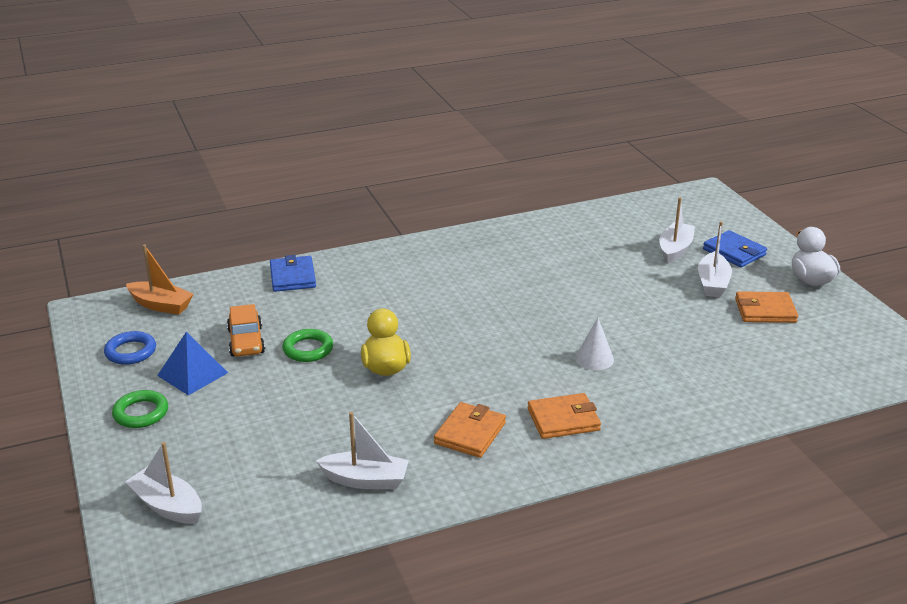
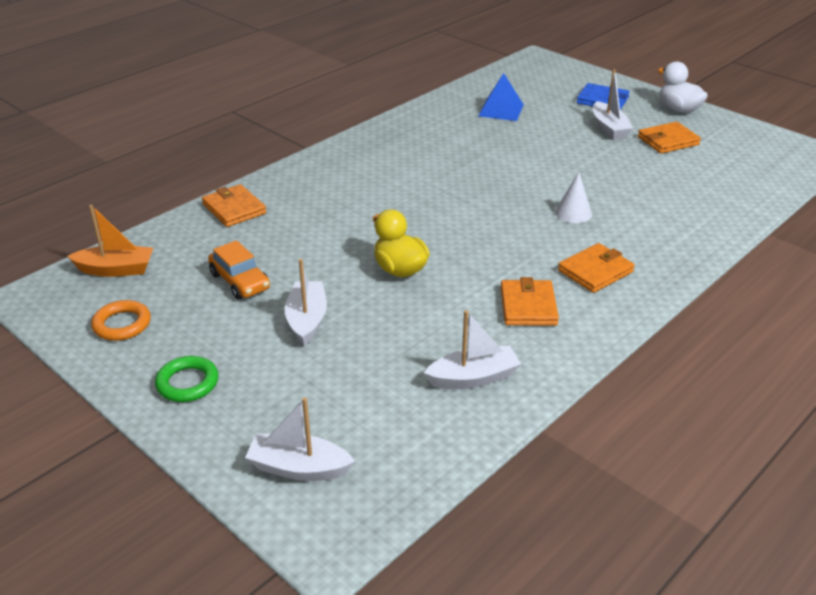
camera: 25 degrees left, 5 degrees up
blue ring [104,331,156,365] -> orange ring [91,300,151,341]
blue pyramid [157,332,228,395] -> blue pyramid moved to [478,73,524,121]
blue wallet [270,255,316,292] -> orange wallet [202,184,266,227]
green ring [282,329,333,362] -> none
white boat [659,197,695,264] -> white boat moved to [285,259,327,346]

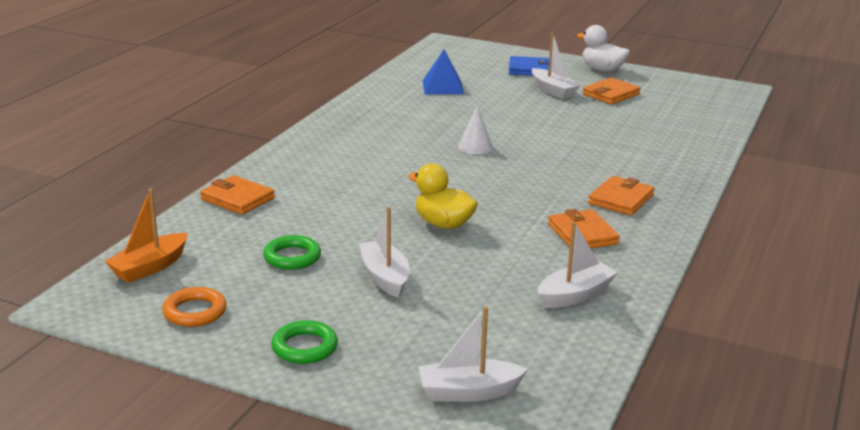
camera: 20 degrees left, 10 degrees down
orange boat [67,205,153,277] -> orange boat turned 150 degrees clockwise [104,189,188,283]
orange car [208,240,270,300] -> green ring [263,235,321,270]
white cone [555,172,592,223] -> white cone moved to [458,105,493,154]

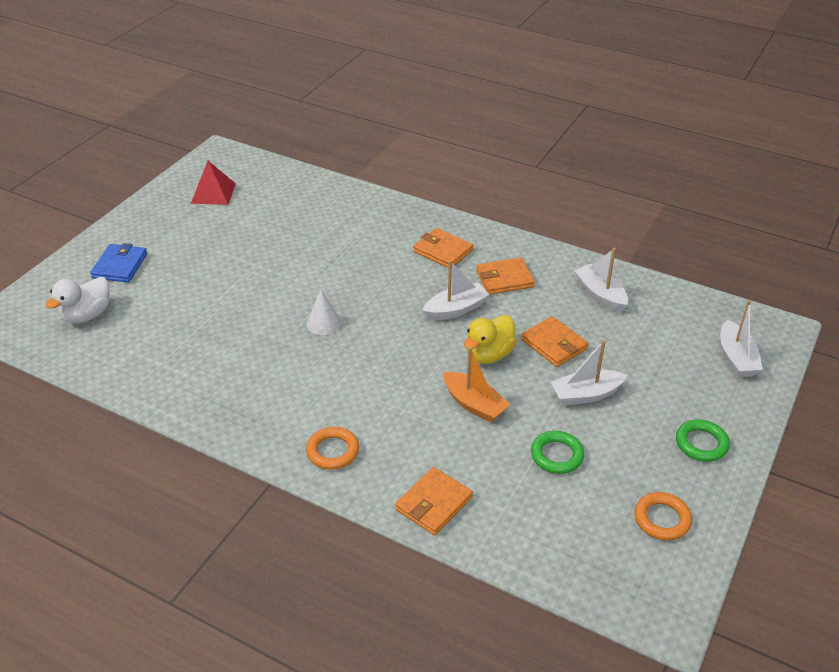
camera: 85 degrees left, 15 degrees up
orange boat [104,189,188,283] -> orange boat moved to [443,347,511,423]
blue pyramid [423,50,464,94] -> none
white boat [532,33,580,99] -> white boat moved to [422,260,490,320]
white duck [577,25,630,71] -> white duck moved to [46,277,110,323]
orange wallet [583,77,641,104] -> orange wallet moved to [521,316,589,367]
none -> red pyramid [191,161,236,205]
none -> orange ring [306,427,359,470]

